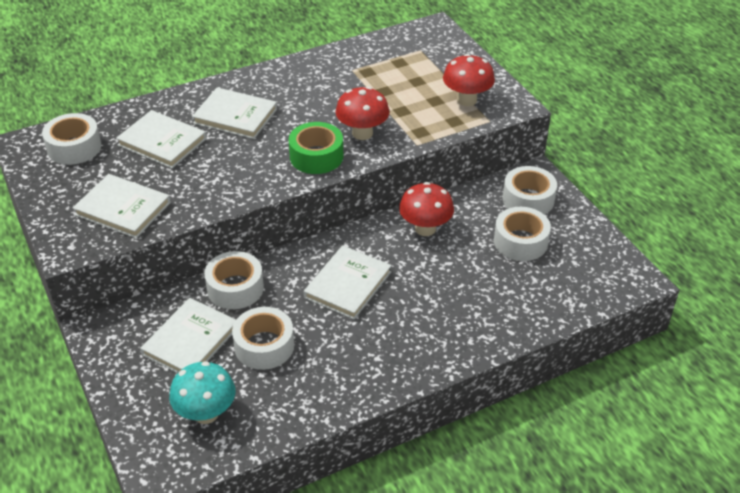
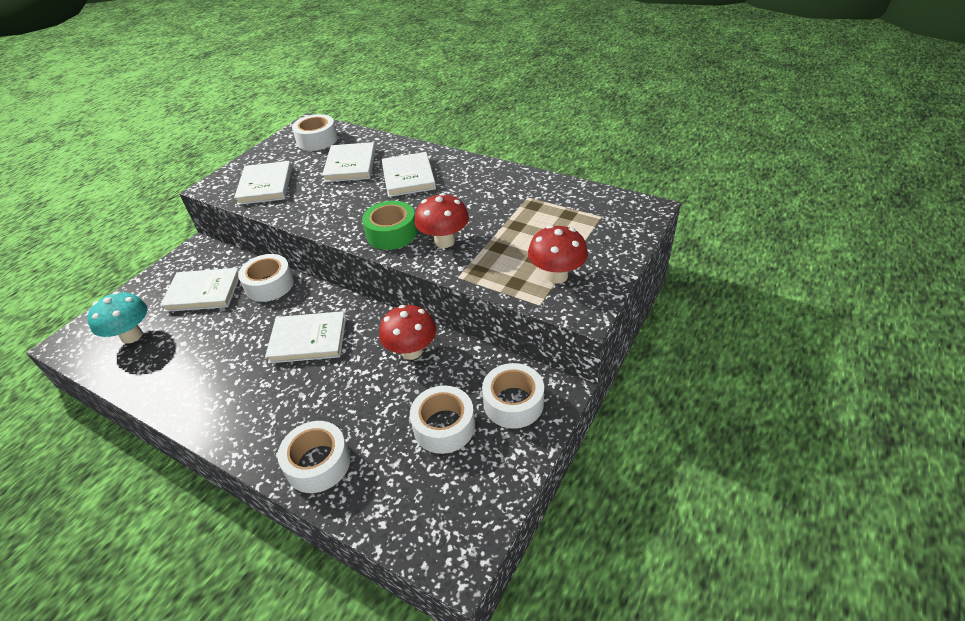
camera: 60 degrees right, 0 degrees up
white tape [232,307,294,370] -> white tape moved to [277,421,350,493]

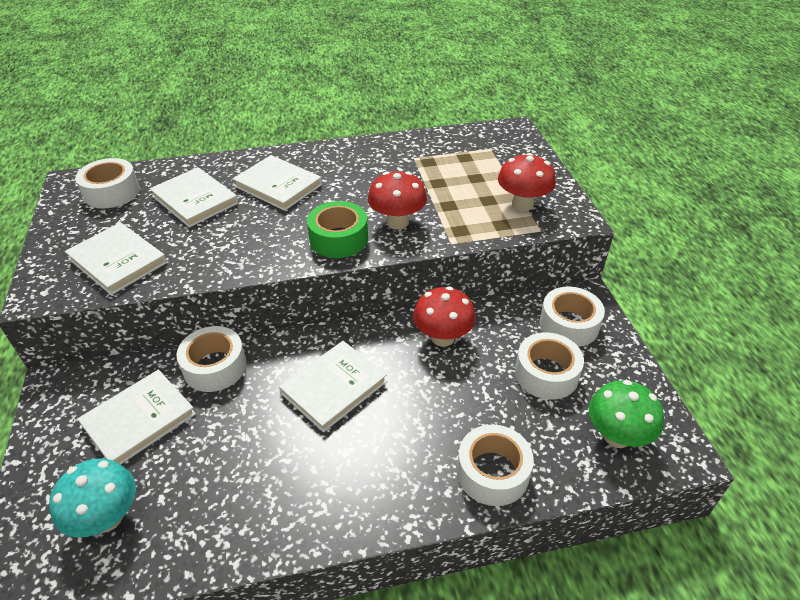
camera: 45 degrees left, 0 degrees up
none -> green mushroom [589,380,664,448]

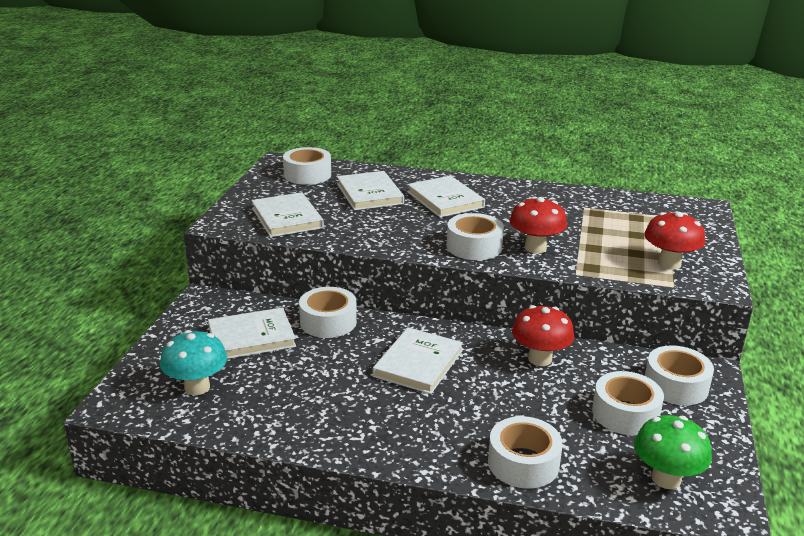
camera: 25 degrees right, 15 degrees down
white book [279,341,387,432] -> white book turned 45 degrees counterclockwise [373,327,463,394]
green tape [307,201,368,258] -> white tape [447,213,504,260]

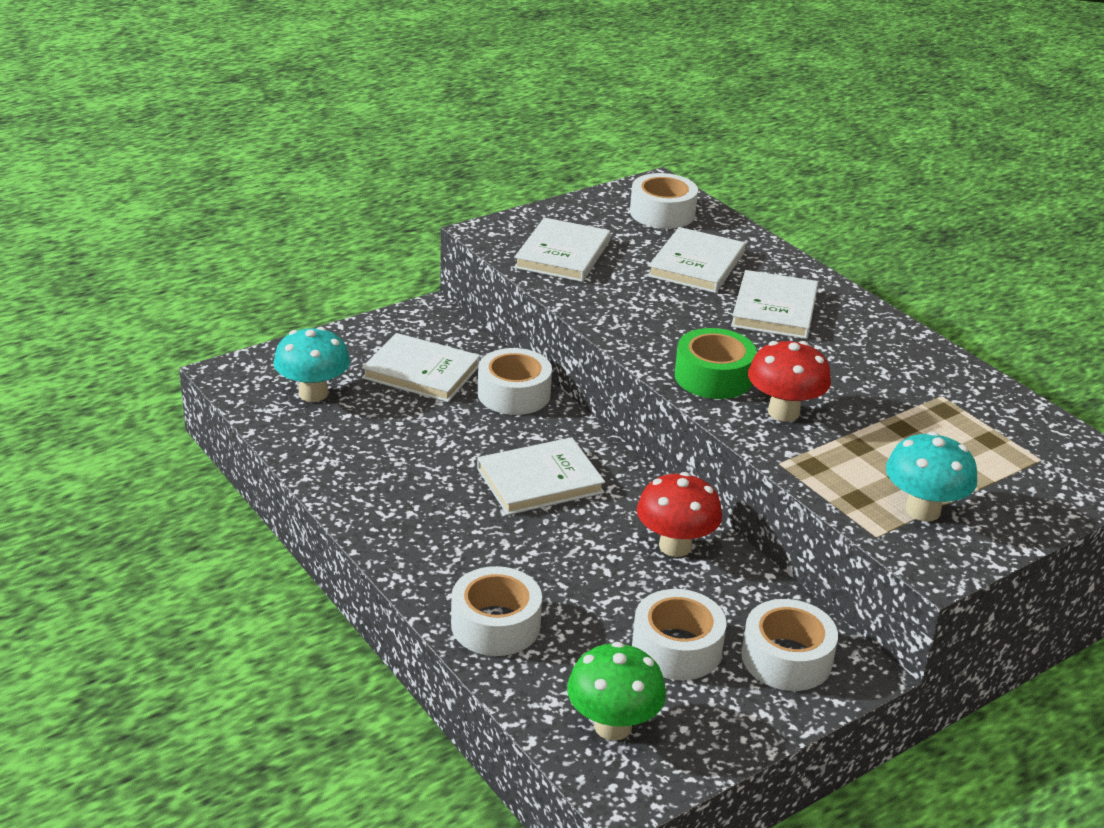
camera: 40 degrees right, 5 degrees up
white tape [447,213,504,260] -> green tape [675,328,757,399]
red mushroom [644,212,705,270] -> turquoise mushroom [886,431,977,522]

